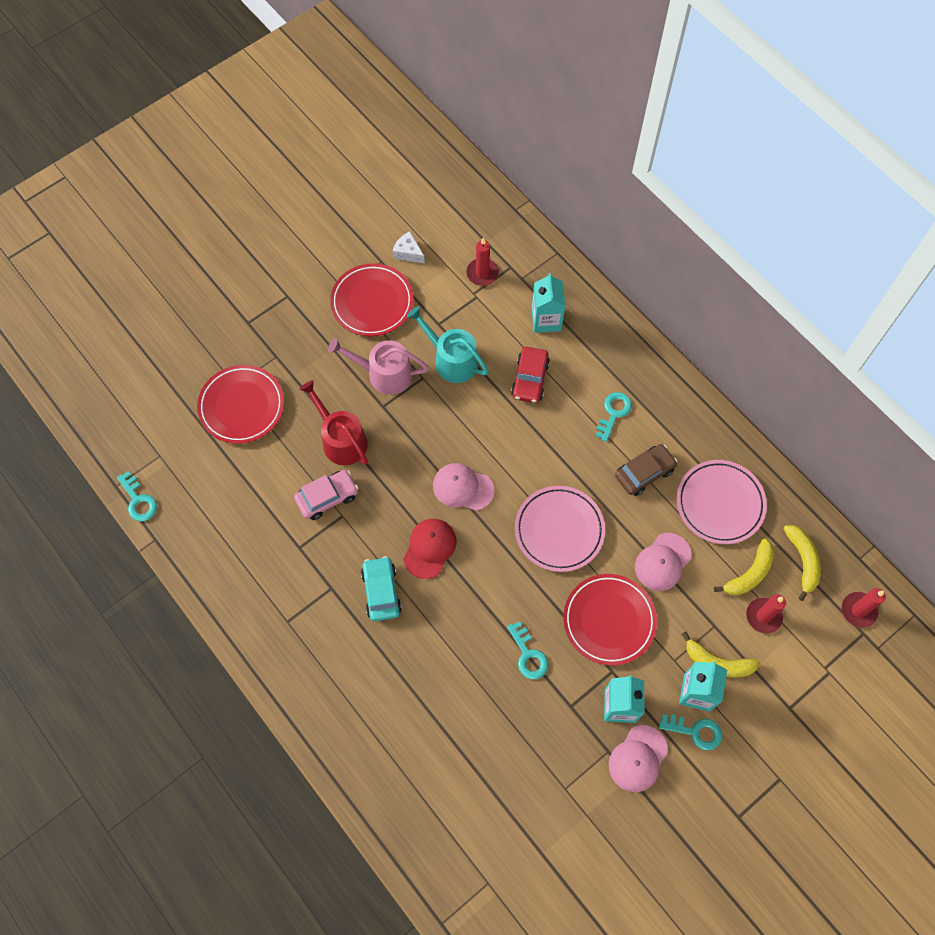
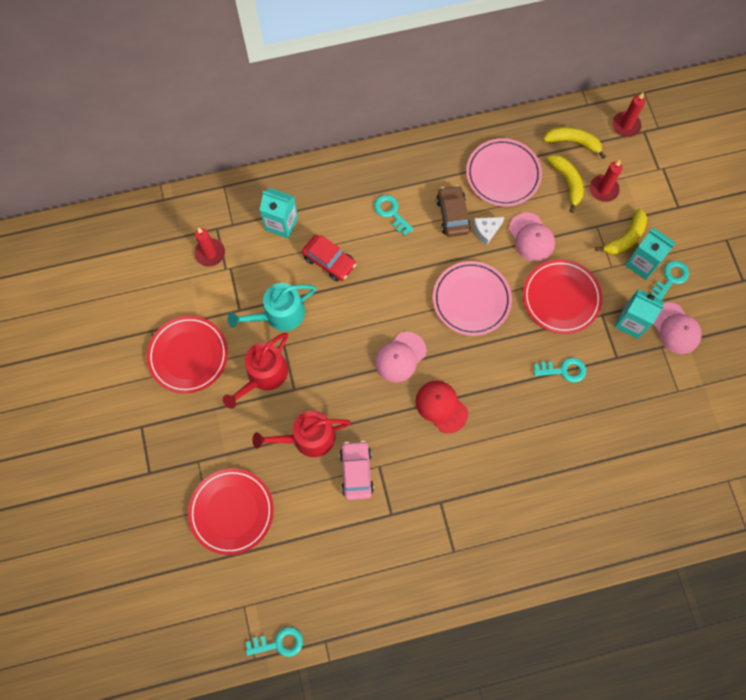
camera: 65 degrees left, 5 degrees up
pink watering can [328,338,429,395] -> red watering can [223,333,288,409]
turquoise car [361,556,402,621] -> none
white cheese [392,231,425,264] -> white cheese moved to [473,217,505,246]

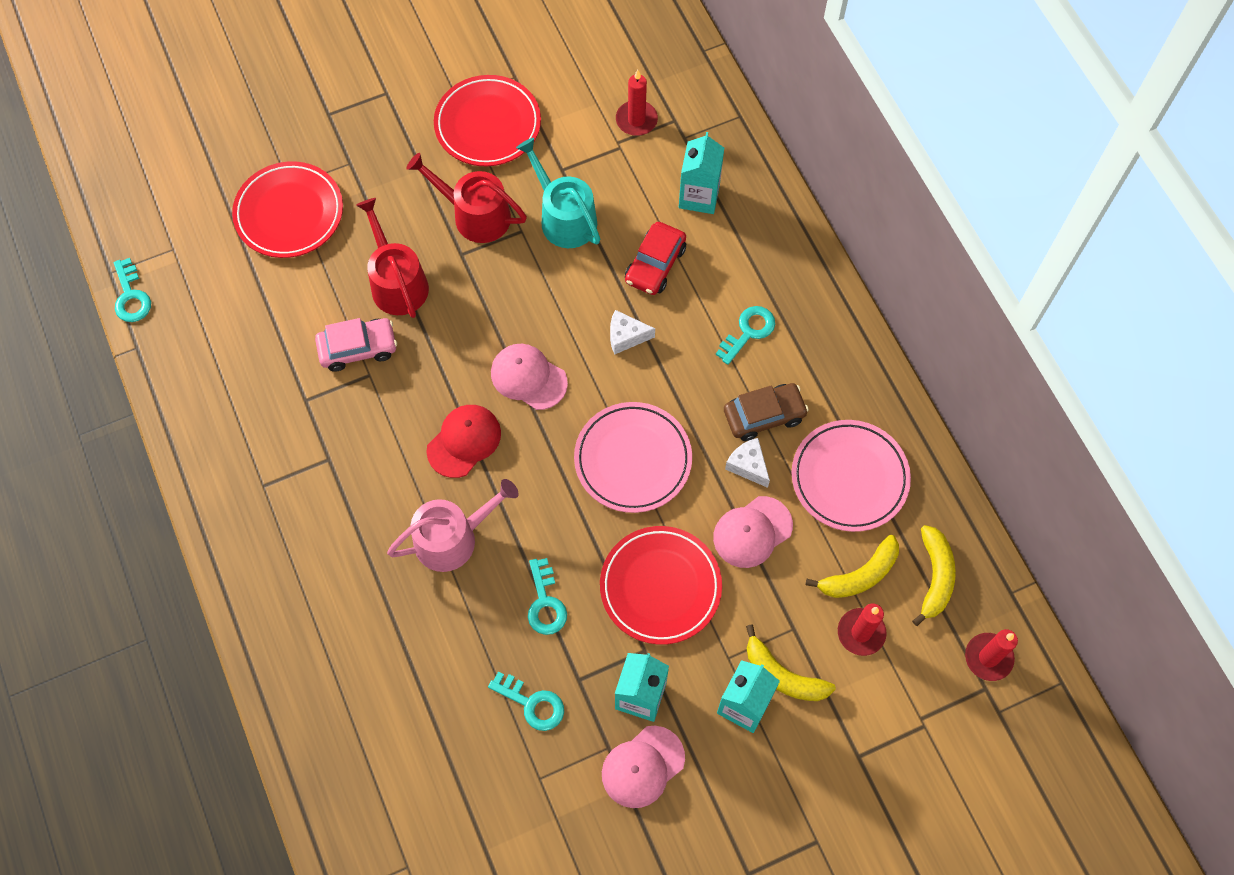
camera: 80 degrees right, 5 degrees down
turquoise key [651,261,689,300] -> turquoise key moved to [488,672,564,731]
none -> pink watering can [387,479,519,572]
none -> white cheese [610,310,655,355]

